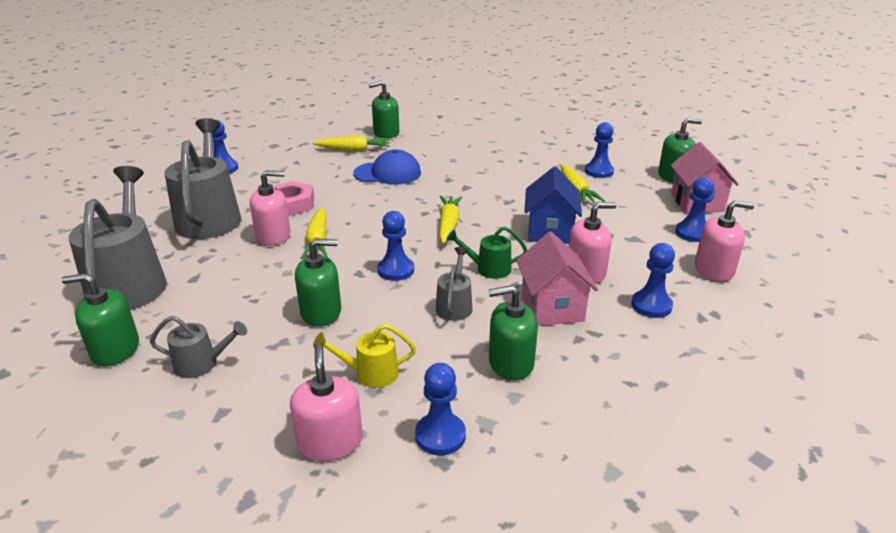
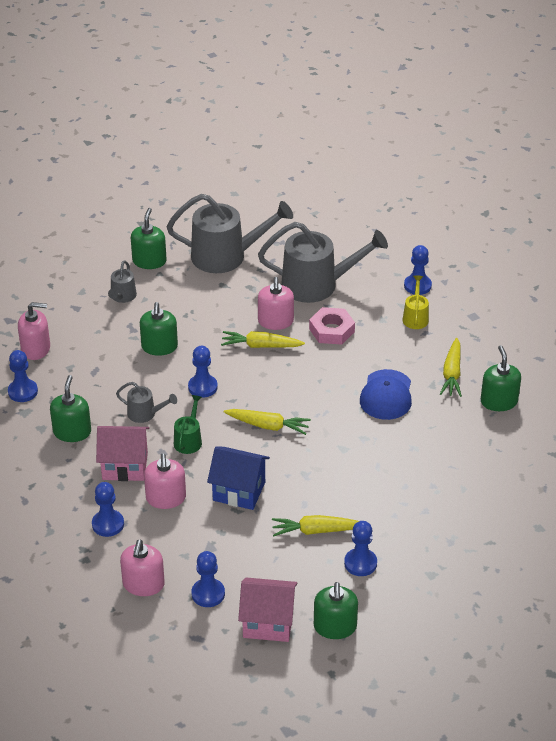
camera: 100 degrees right, 10 degrees up
yellow watering can [313,324,416,388] -> yellow watering can moved to [403,276,429,329]

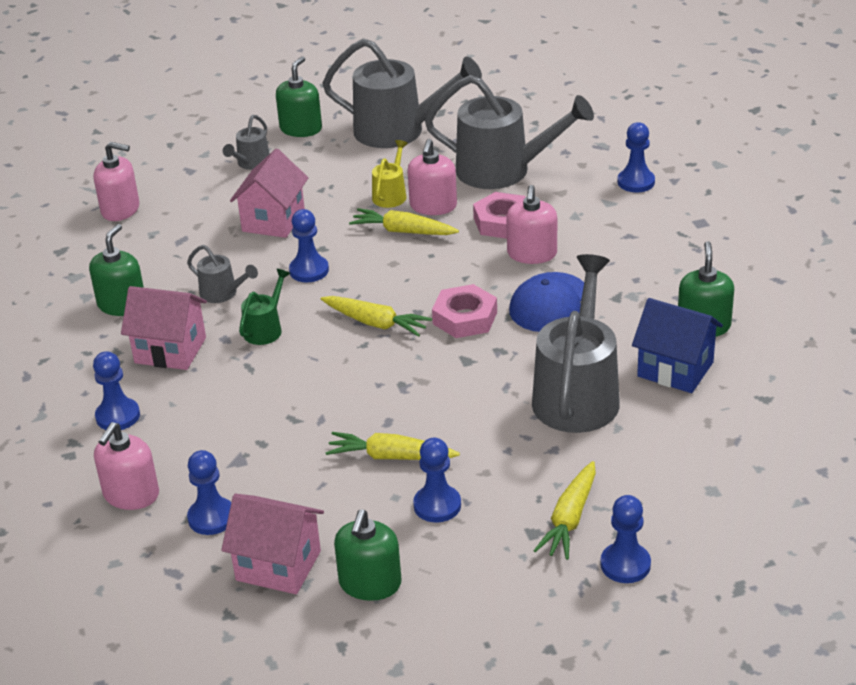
camera: 15 degrees right, 5 degrees down
blue pawn [8,350,38,402] -> blue pawn moved to [600,495,651,583]
green soap dispenser [140,302,178,356] -> pink house [230,149,308,238]
pink soap dispenser [144,453,186,509] -> pink soap dispenser moved to [506,185,557,264]
blue house [207,446,270,510] -> blue house moved to [632,298,723,393]
yellow watering can [403,276,429,329] -> yellow watering can moved to [372,140,408,208]
yellow carrot [440,338,462,397] -> yellow carrot moved to [534,461,596,560]
none -> pink nut [432,284,497,338]
none -> grey watering can [532,254,620,433]

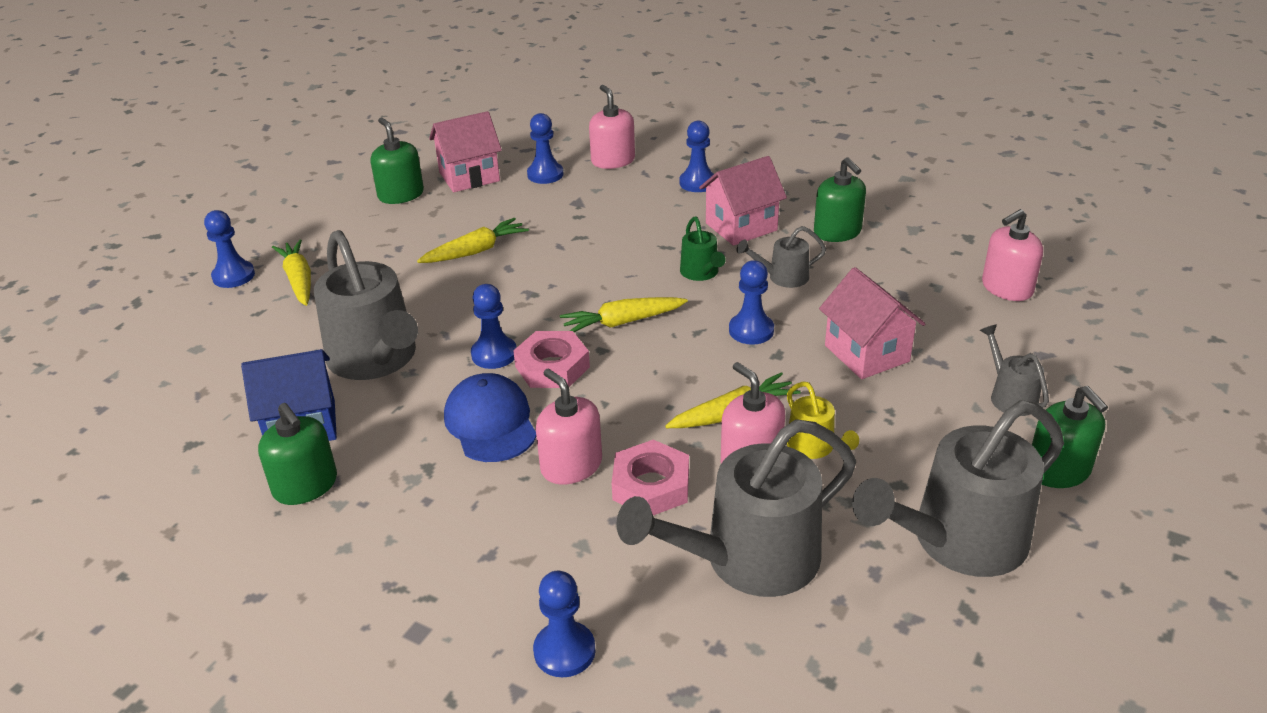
camera: 135 degrees right, 0 degrees up
blue pawn [413,438,461,522] -> blue pawn moved to [471,284,517,369]

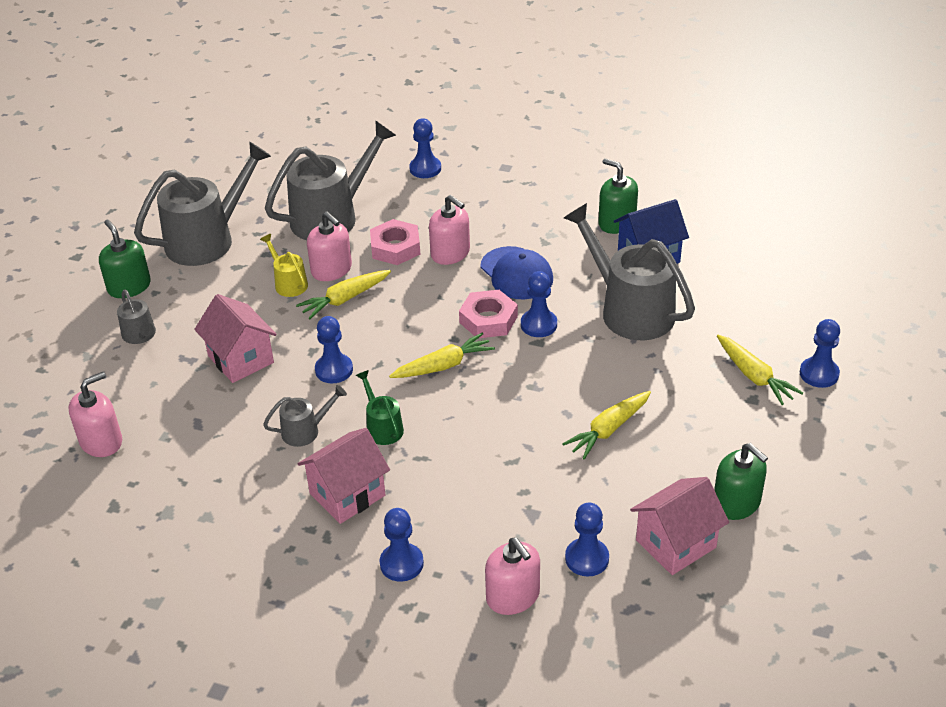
camera: 170 degrees right, 5 degrees up
green soap dispenser [814,157,866,242] -> none

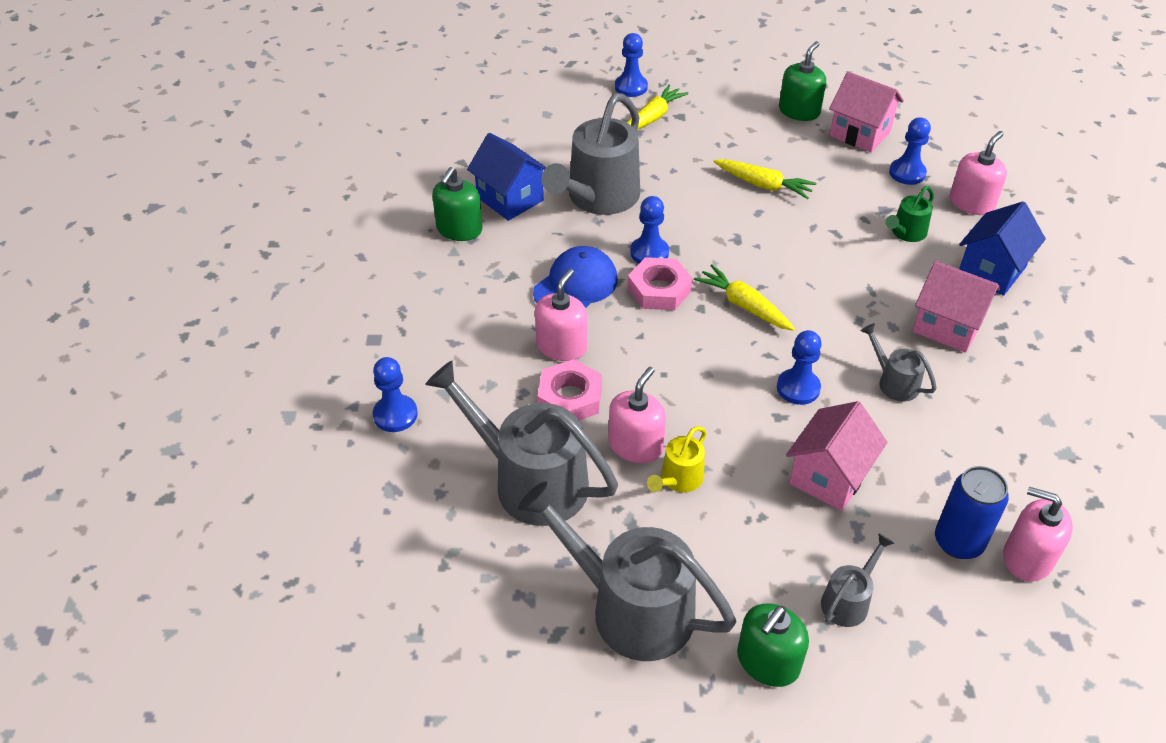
camera: 110 degrees left, 5 degrees up
yellow carrot [296,270,391,319] -> none
green watering can [356,370,404,445] -> green watering can moved to [885,186,934,242]
blue pawn [380,508,424,582] -> blue house [959,201,1046,296]
none -> blue can [935,466,1009,559]

